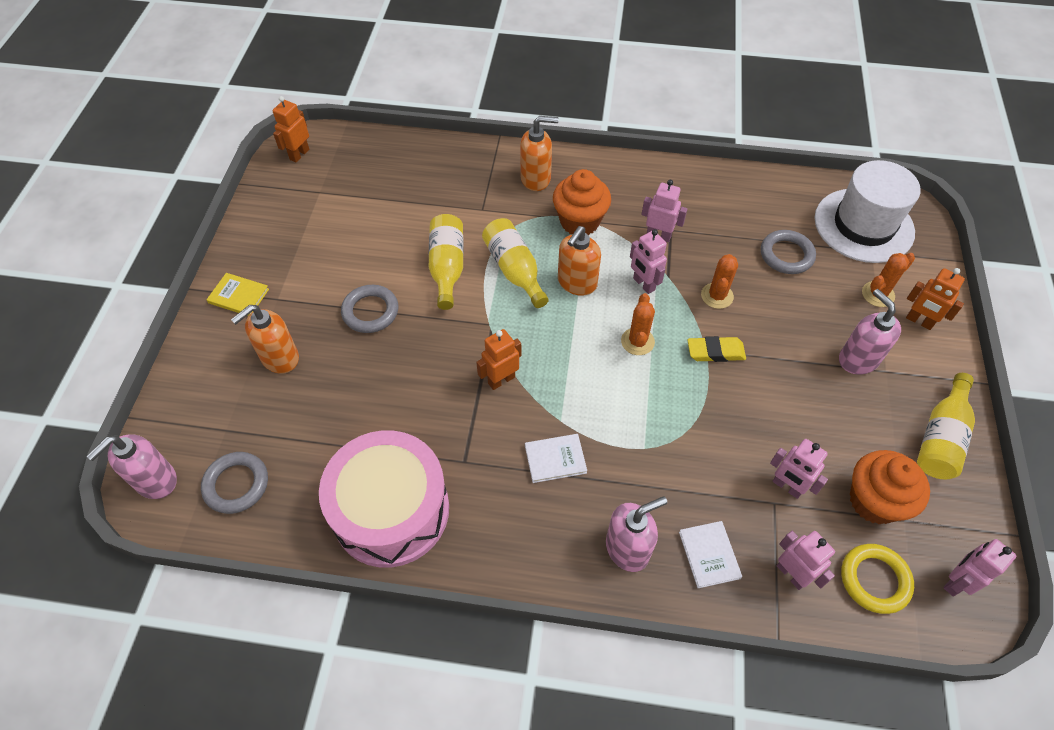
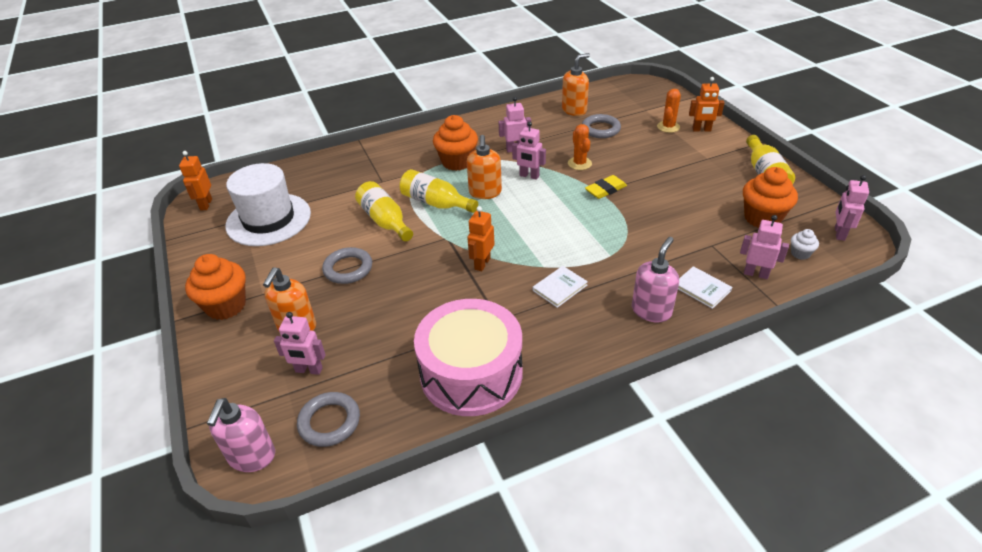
camera: 30 degrees left, 15 degrees down
yellow book [206,273,269,316] -> orange cupcake [185,254,246,320]
orange soap dispenser [520,116,559,191] -> orange soap dispenser moved to [562,53,590,116]
orange cactus [621,293,655,355] -> none
pink robot [770,439,828,499] -> pink robot moved to [274,312,326,375]
white hat [814,160,921,263] -> white hat moved to [225,163,311,246]
pink soap dispenser [839,289,901,375] -> none
yellow ring [841,544,914,614] -> white cupcake [791,229,819,260]

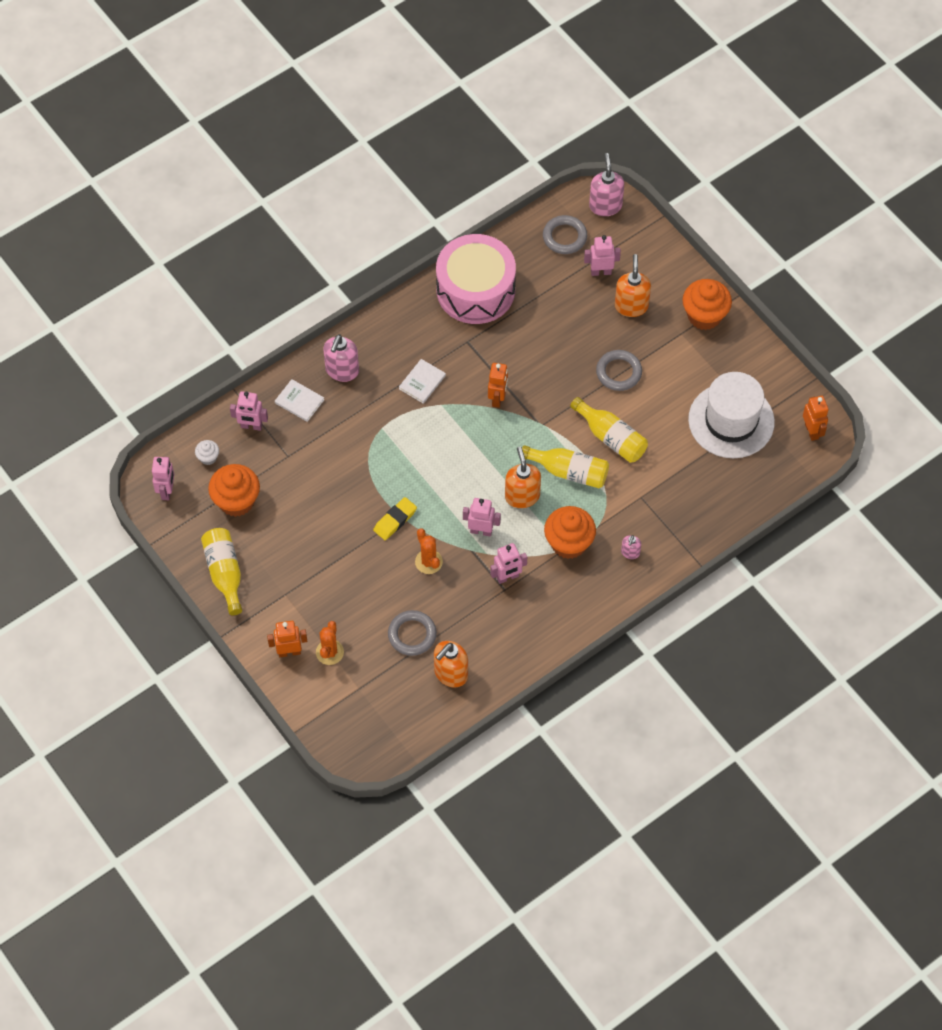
camera: 165 degrees right, 20 degrees up
none -> pink soap dispenser [621,535,641,559]

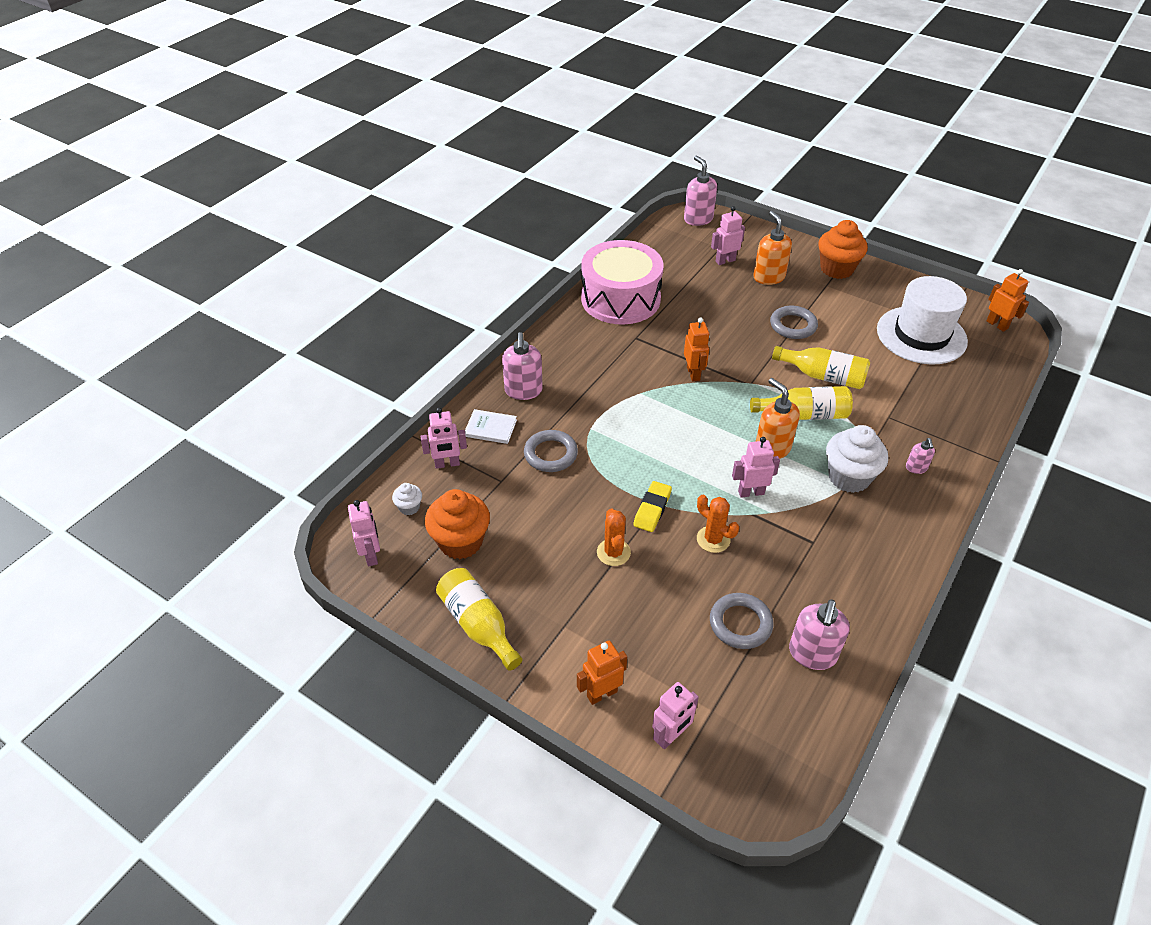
camera: 20 degrees left, 15 degrees down
orange cactus [316,621,344,665] -> orange cactus moved to [597,508,631,566]
white book [399,359,446,404] -> none
orange soap dispenser [434,641,468,688] -> pink soap dispenser [789,599,850,670]
pink robot [490,543,527,584] -> pink robot moved to [652,682,699,749]
grey ring [543,215,587,254] -> grey ring moved to [524,430,578,472]
orange cupcake [544,506,596,559] -> white cupcake [826,425,888,493]

